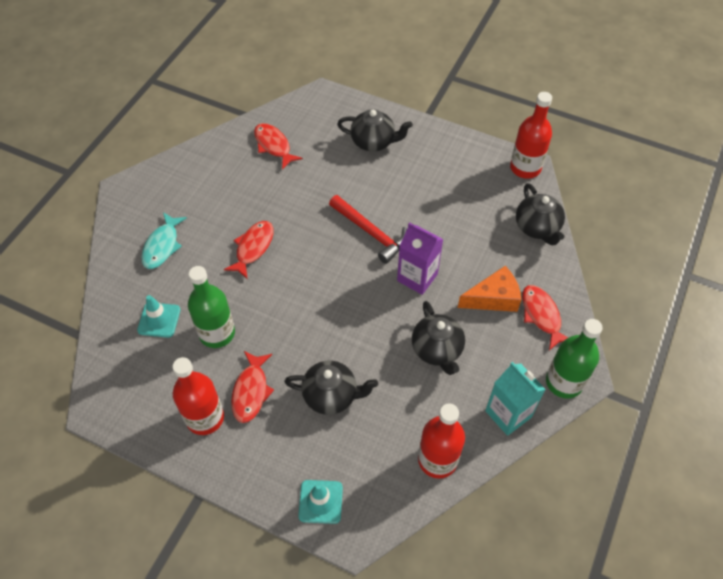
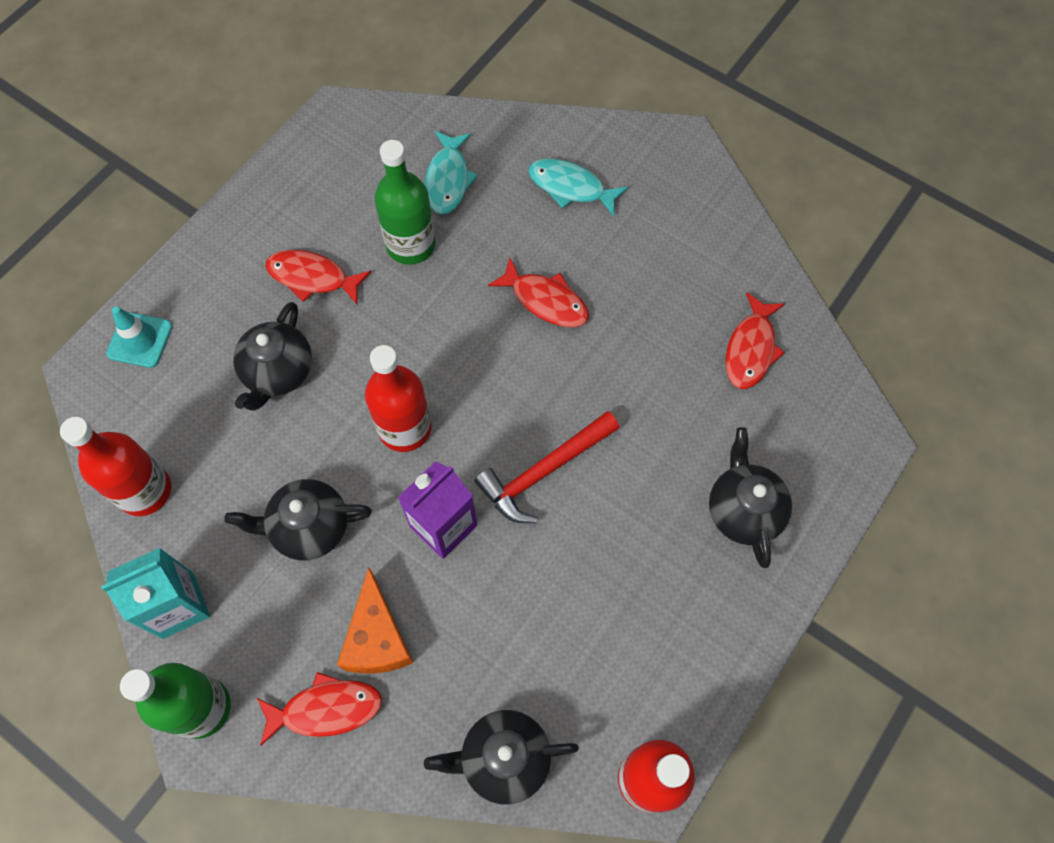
camera: 100 degrees right, 10 degrees up
turquoise traffic cone [137,295,180,338] -> turquoise fish [425,131,478,215]
red bottle [173,357,224,435] -> red bottle moved to [365,345,432,452]
red fish [254,123,303,170] -> red fish turned 135 degrees clockwise [726,292,785,389]
black teapot [337,109,413,152] -> black teapot turned 150 degrees clockwise [709,427,792,568]

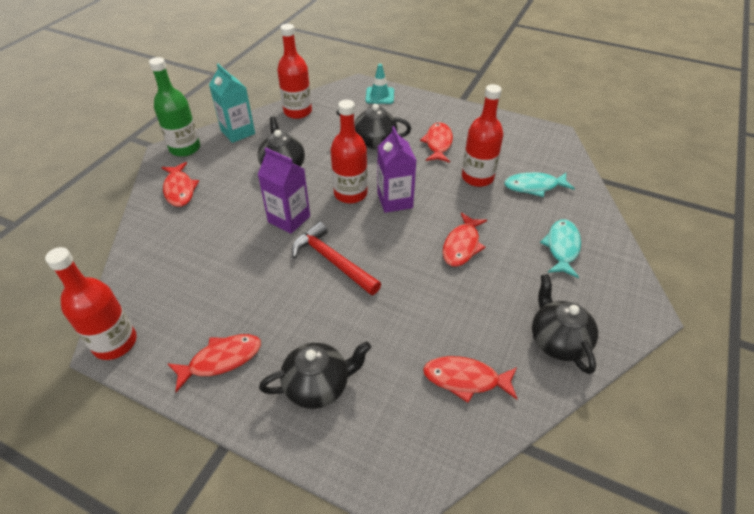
camera: 80 degrees right, 20 degrees down
orange cheese [337,567,414,674] -> none
green bottle [375,140,436,265] -> red bottle [462,84,503,187]
black teapot [424,710,579,804] -> black teapot moved to [532,274,598,374]
none -> red fish [168,334,261,392]
none -> purple carton [377,126,417,213]

